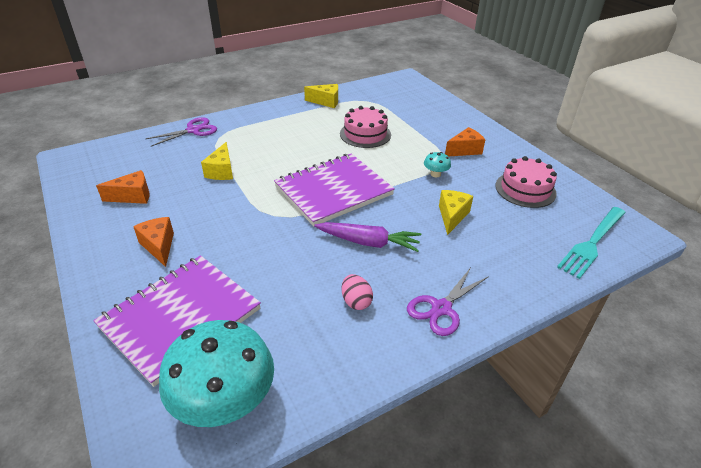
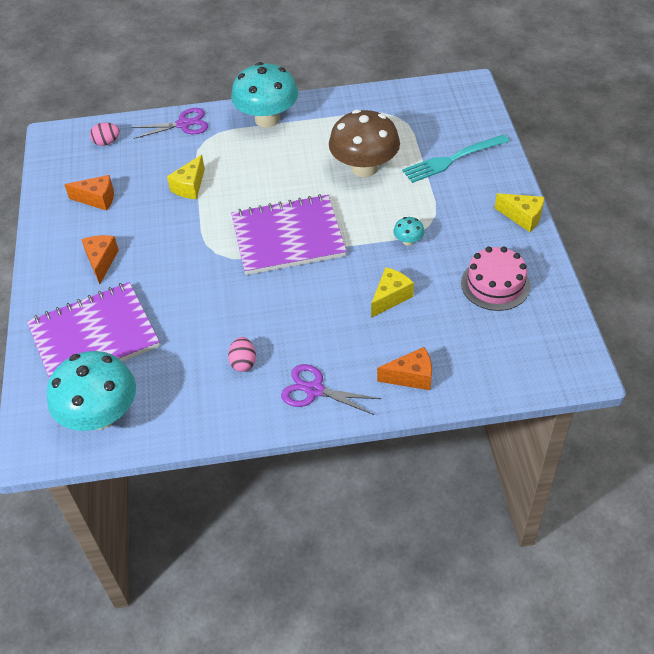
camera: 25 degrees right, 10 degrees up
yellow cheese [304,84,338,108] -> yellow cheese moved to [495,193,544,232]
purple carrot [314,222,421,252] -> none
pink cake [340,106,391,148] -> brown mushroom [329,109,400,177]
purple scissors [407,269,489,336] -> purple scissors turned 45 degrees clockwise [281,364,381,415]
orange cheese [445,127,485,157] -> orange cheese moved to [377,347,432,390]
turquoise fork [557,207,626,279] -> turquoise fork moved to [402,134,510,183]
none -> pink egg [90,122,120,146]
none -> turquoise mushroom [231,62,298,128]

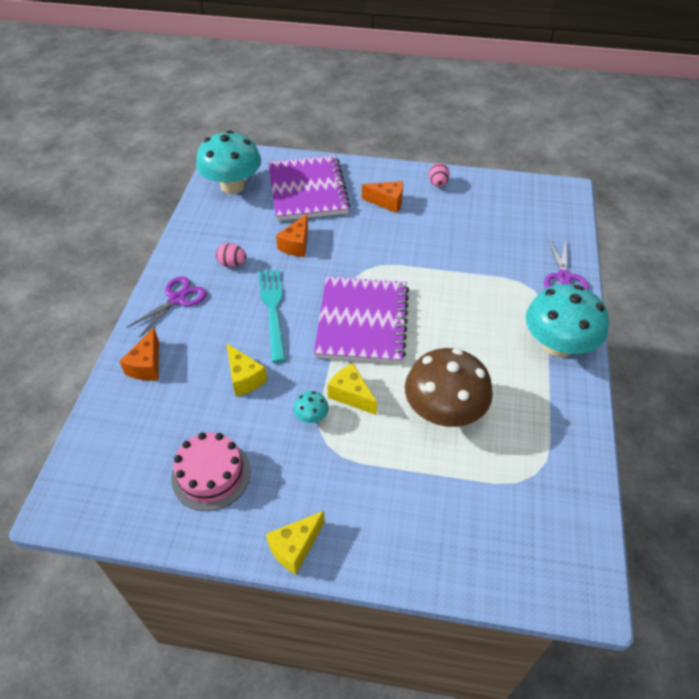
camera: 105 degrees right, 0 degrees up
orange cheese [64,175,114,211] -> orange cheese moved to [276,214,308,257]
pink egg [90,122,120,146] -> pink egg moved to [428,163,450,187]
yellow cheese [167,155,205,199] -> yellow cheese moved to [327,363,377,415]
turquoise fork [402,134,510,183] -> turquoise fork moved to [258,269,286,363]

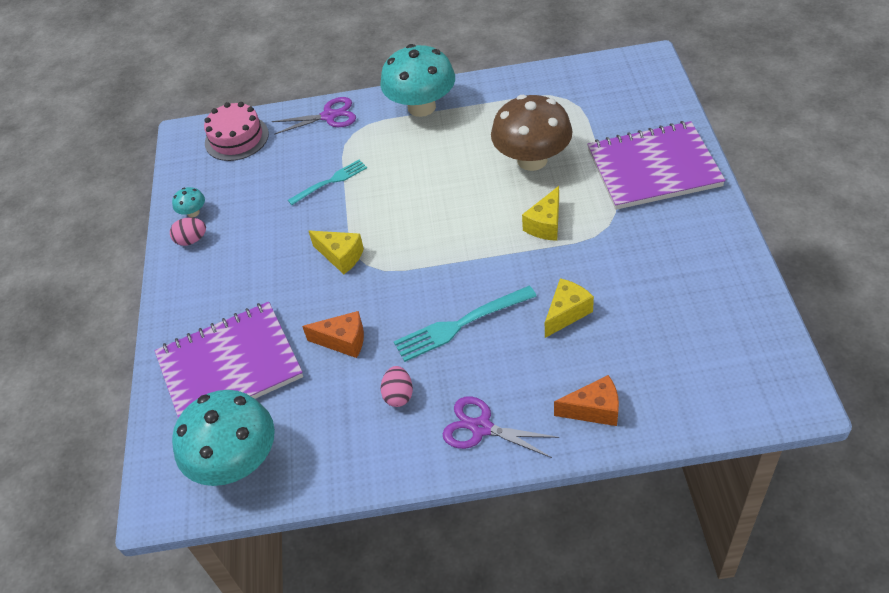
camera: 100 degrees left, 0 degrees up
pink cake [171,432,251,511] -> pink cake moved to [204,102,269,161]
yellow cheese [266,511,325,575] -> yellow cheese moved to [309,231,364,274]
turquoise mushroom [293,391,329,423] -> turquoise mushroom moved to [172,187,205,218]
purple notebook [314,277,409,364] -> purple notebook moved to [587,121,726,210]
orange cheese [362,181,403,213] -> none
none -> turquoise fork [288,160,367,205]

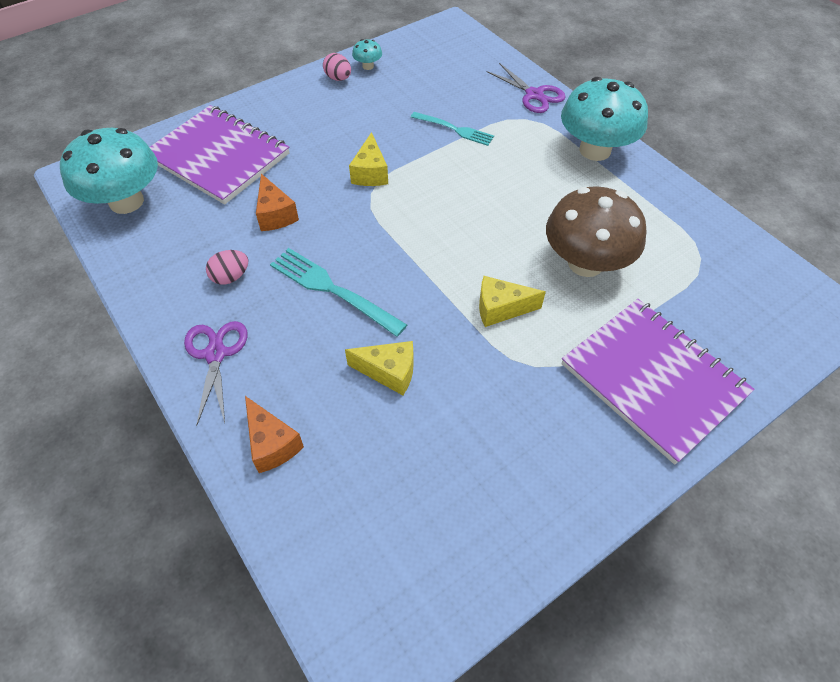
camera: 55 degrees right, 5 degrees up
pink cake [204,102,269,161] -> none

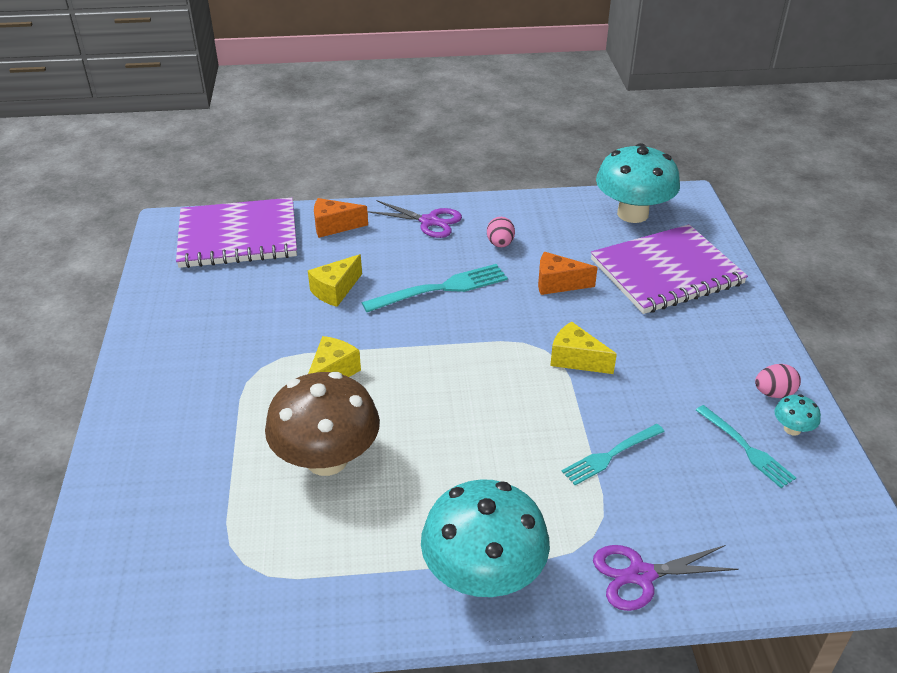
camera: 120 degrees right, 15 degrees down
purple notebook [561,299,754,465] -> purple notebook moved to [176,198,297,268]
none -> turquoise fork [696,405,796,488]

